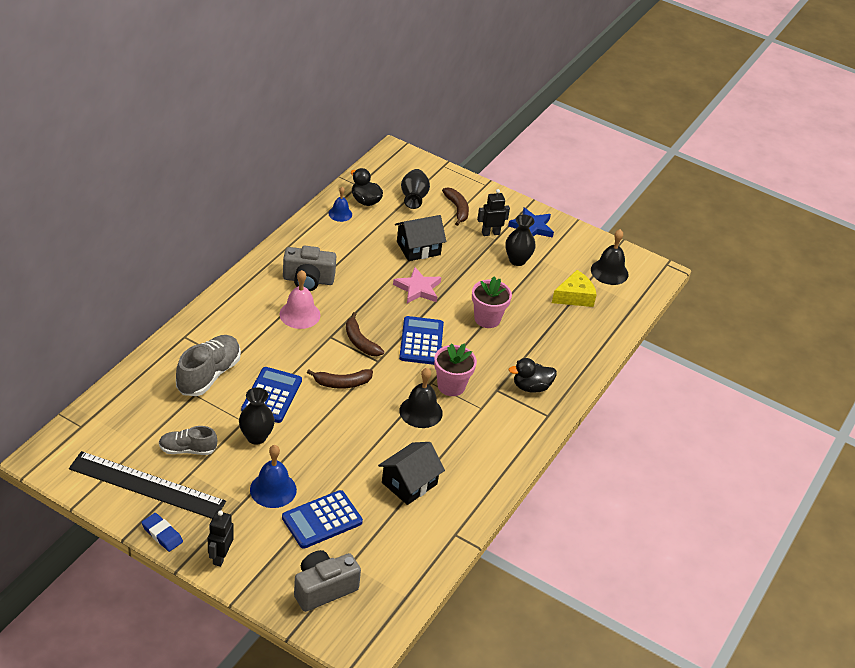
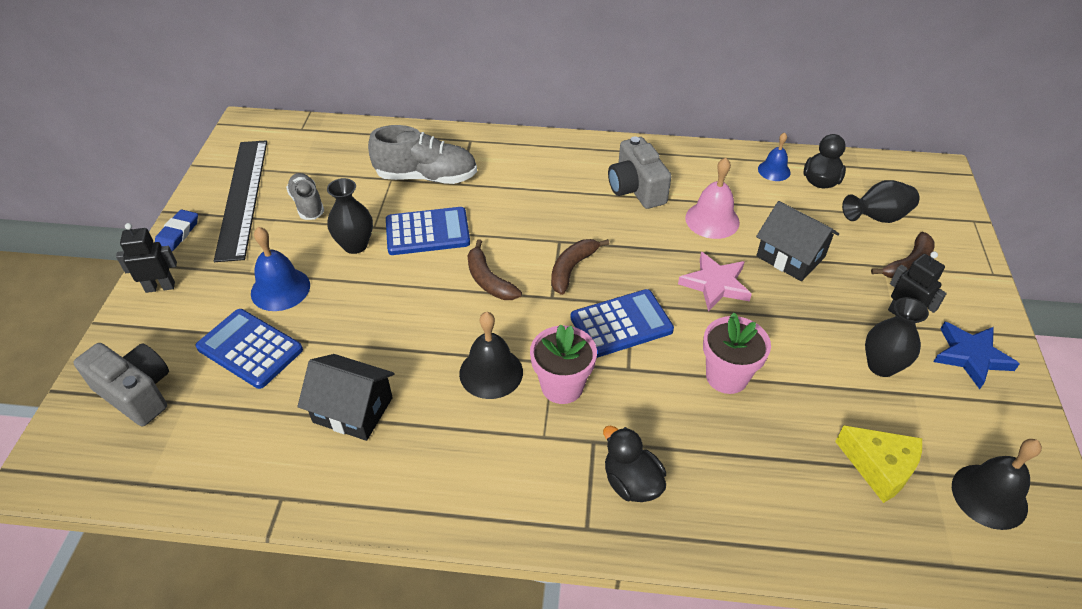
camera: 70 degrees right, 5 degrees up
pink bell [279,270,320,329] -> pink bell moved to [685,158,740,239]

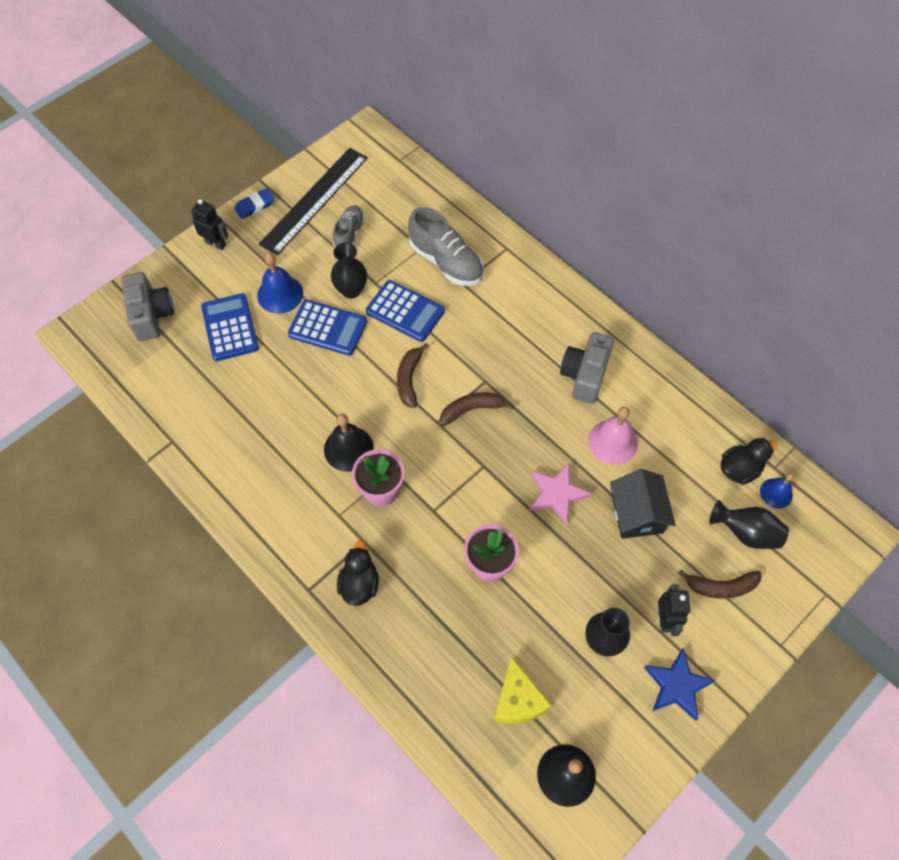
camera: 40 degrees right, 15 degrees up
black house [297,354,395,441] -> none
blue calculator [570,289,674,358] -> blue calculator moved to [288,300,367,356]
blue bell [758,132,790,181] -> blue bell moved to [760,473,794,508]

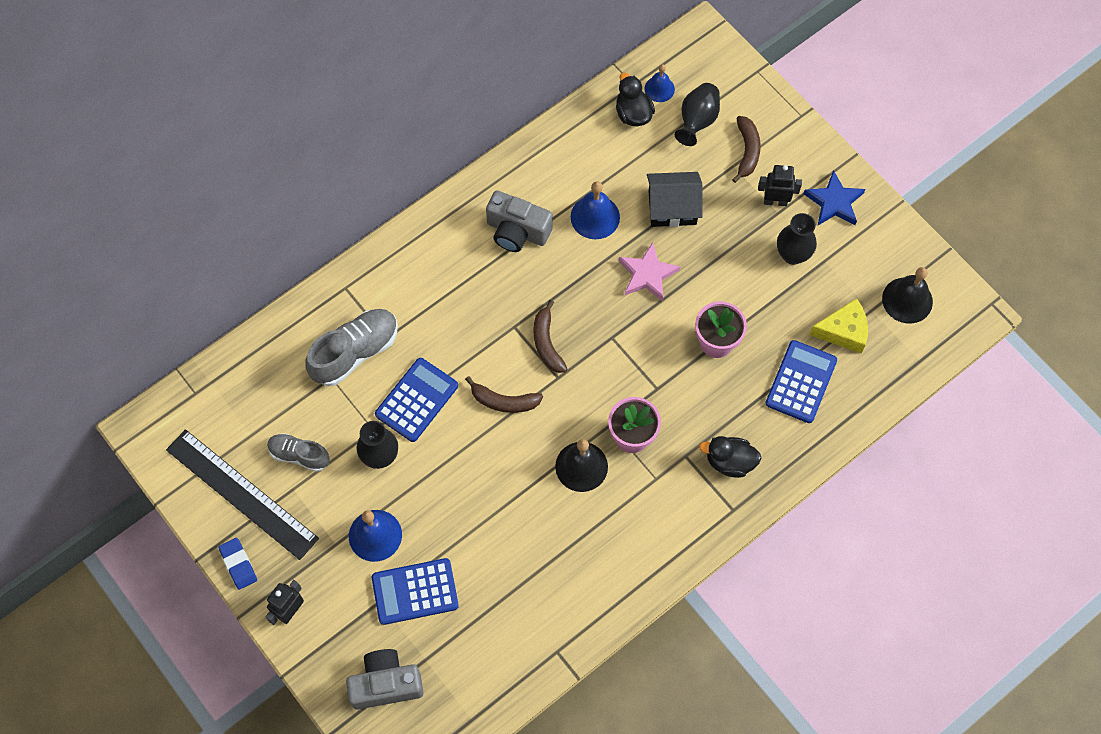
camera: 85 degrees left, 5 degrees up
blue calculator [288,300,367,356] -> blue calculator moved to [765,340,837,423]
pink bell [588,407,638,465] -> blue bell [571,181,620,239]

